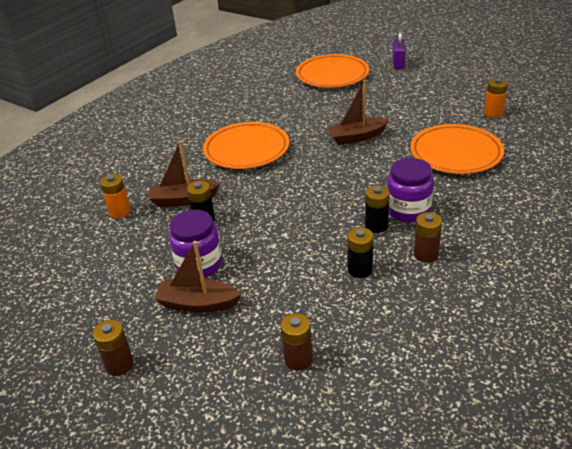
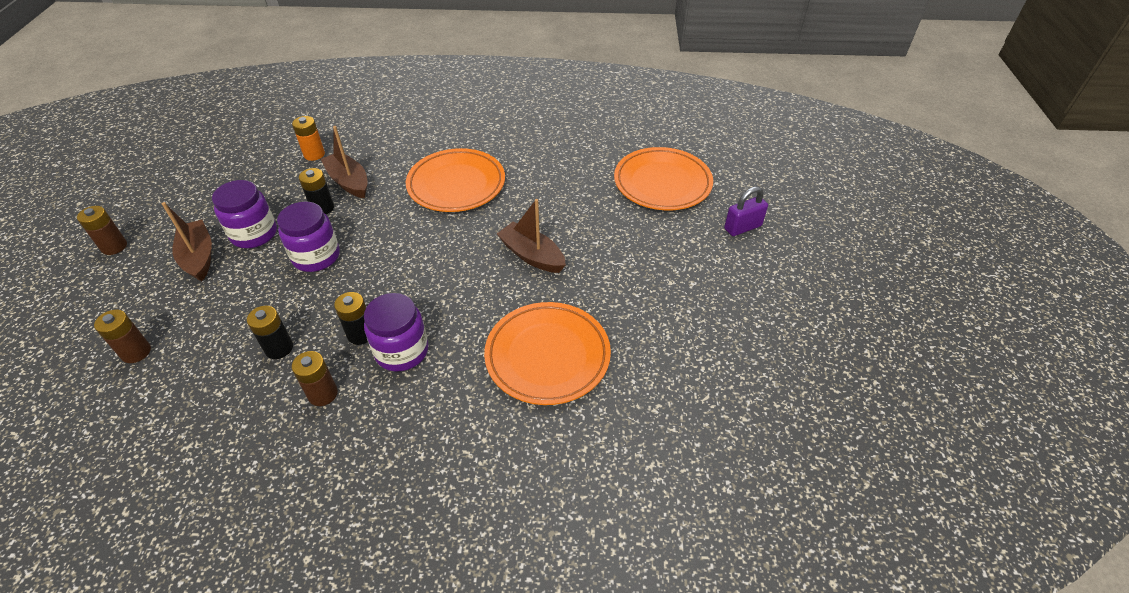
camera: 55 degrees right, 10 degrees up
orange battery [484,78,508,118] -> none
none -> purple jar [277,201,340,272]

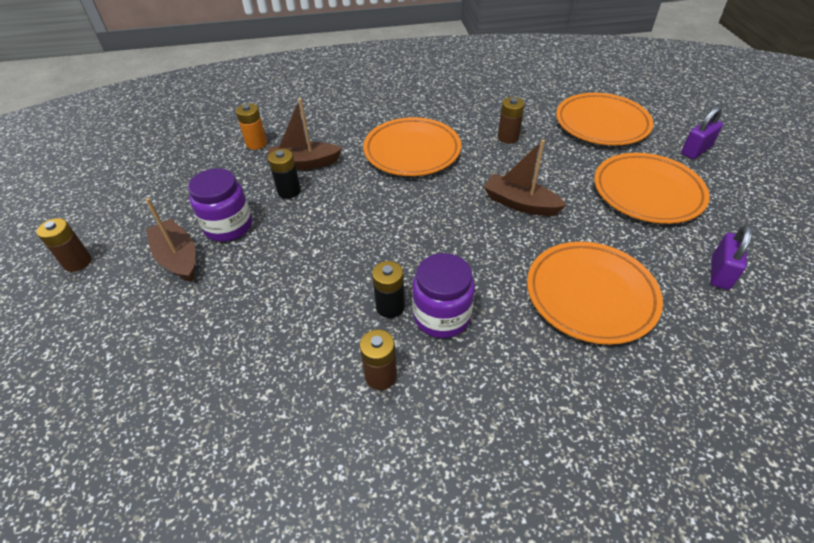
camera: 10 degrees left, 0 degrees up
brown battery [94,310,151,363] -> brown battery moved to [498,97,525,144]
black battery [247,306,293,359] -> none
purple jar [277,201,340,272] -> none
brown boat [321,126,368,198] -> brown boat turned 45 degrees counterclockwise [267,98,342,170]
none -> orange plate [594,153,710,224]
none -> purple padlock [710,225,753,290]

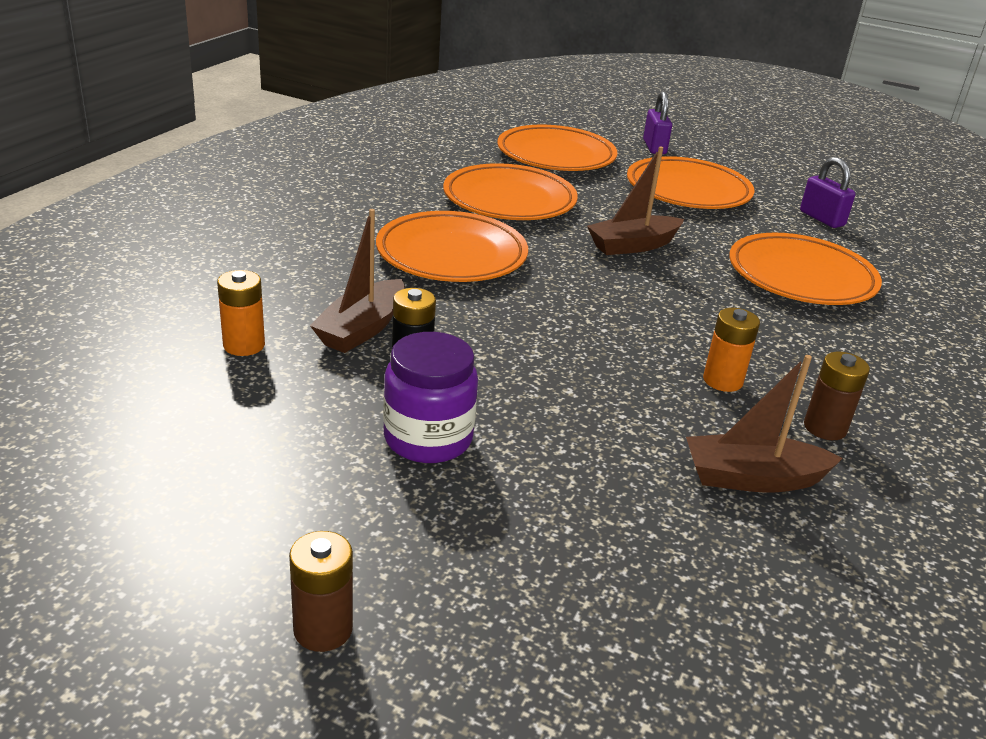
camera: 60 degrees left, 15 degrees down
brown boat [145,198,196,282] -> brown boat moved to [686,355,843,493]
black battery [372,261,405,318] -> orange battery [703,308,760,392]
purple jar [412,253,475,338] -> none
brown battery [498,97,525,144] -> orange plate [443,163,578,220]

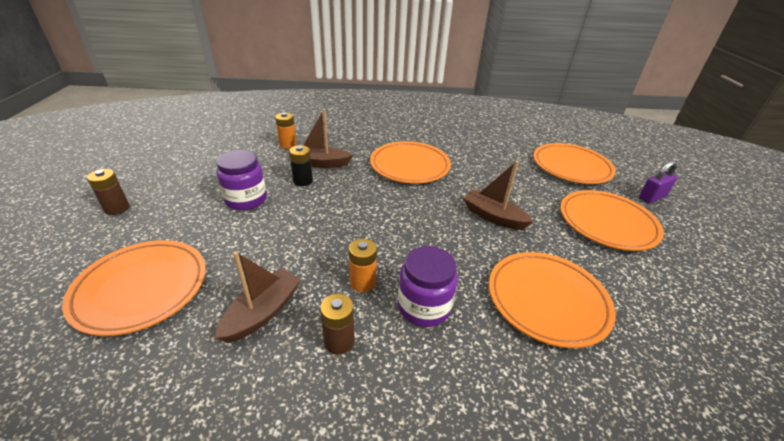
camera: 65 degrees right, 5 degrees up
orange plate [443,163,578,220] -> orange plate moved to [62,240,206,336]
brown boat [686,355,843,493] -> brown boat turned 60 degrees clockwise [215,251,301,343]
purple padlock [800,157,855,228] -> none
none -> purple jar [398,246,458,327]

